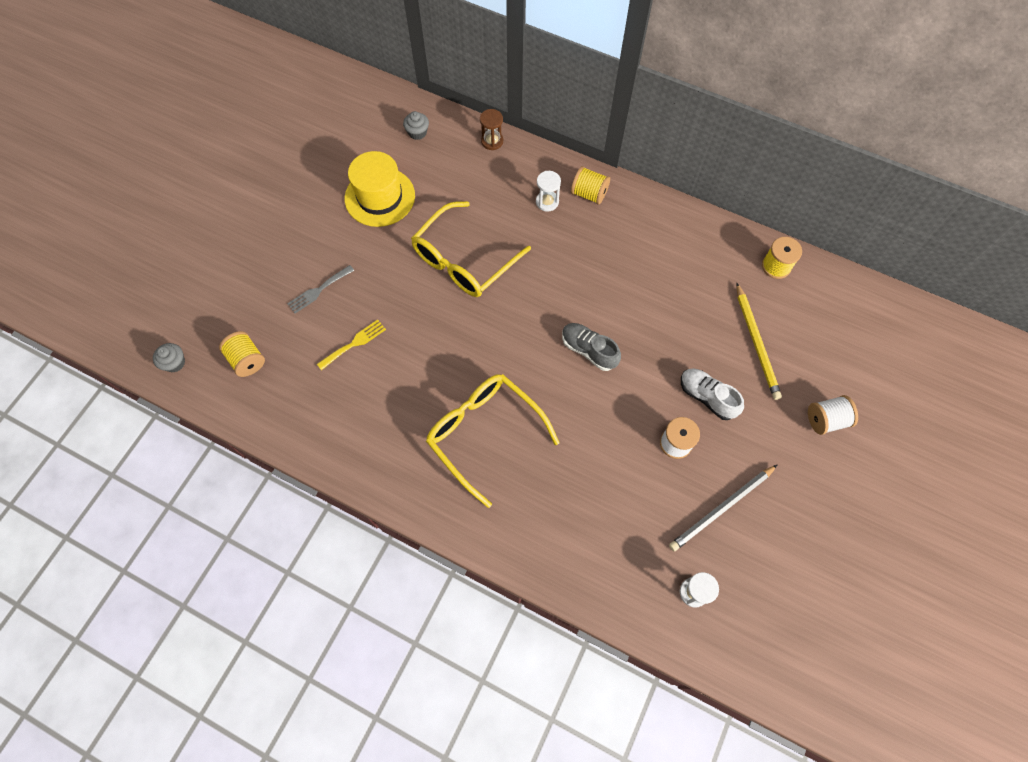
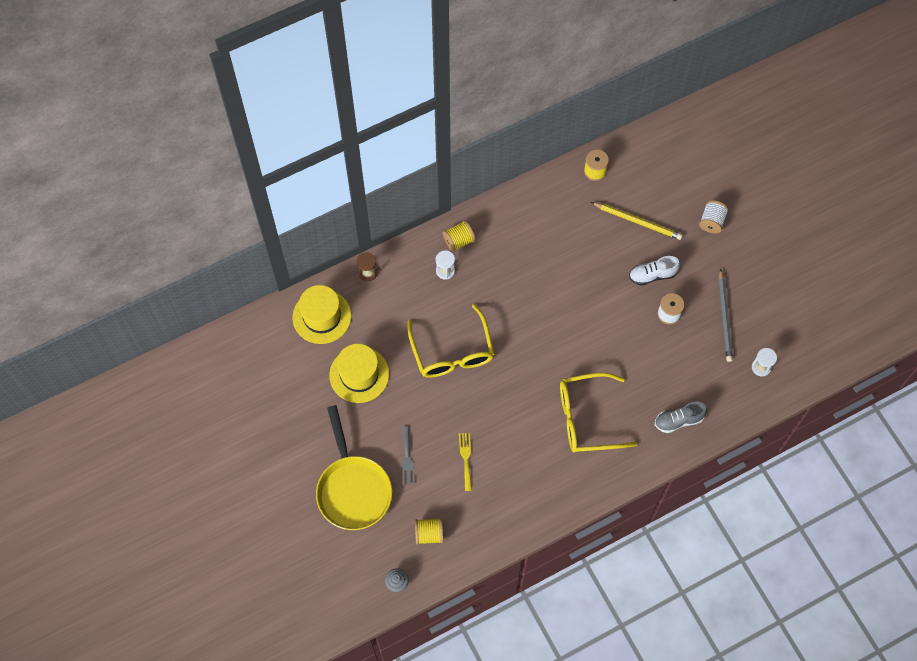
camera: 55 degrees left, 0 degrees up
grey cupcake [403,111,429,140] -> yellow hat [292,285,352,344]
grey shoe [562,323,621,371] -> grey shoe moved to [655,402,707,433]
none -> yellow pan [316,405,392,530]

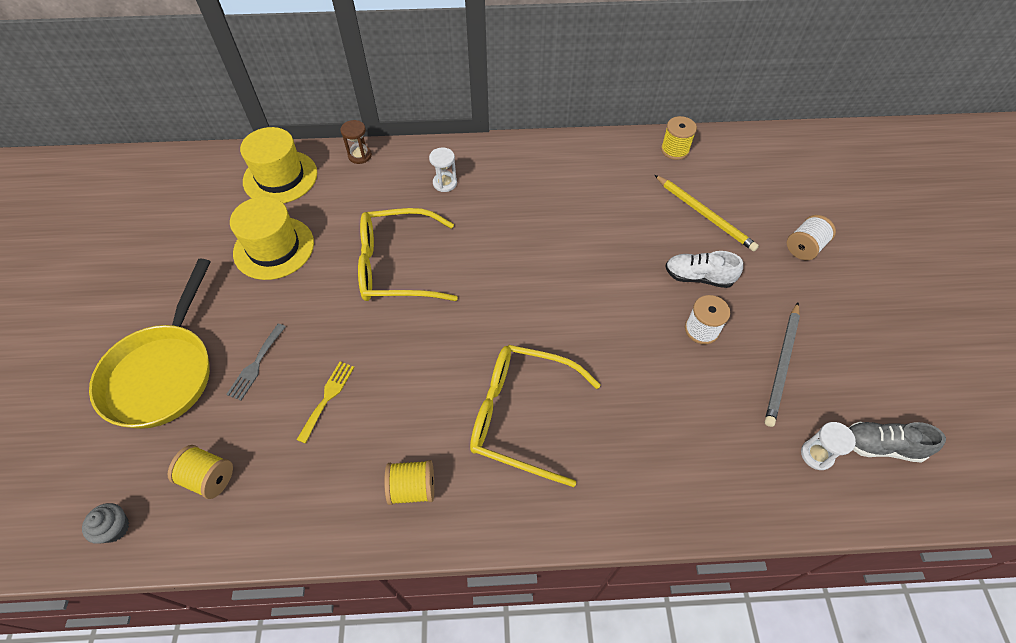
camera: 25 degrees right, 10 degrees down
yellow glasses [408,304,494,378] -> yellow glasses turned 75 degrees clockwise [358,208,458,301]
yellow spool [443,221,475,252] -> yellow spool moved to [384,460,434,505]
grey shoe [655,402,707,433] -> grey shoe moved to [849,422,946,463]

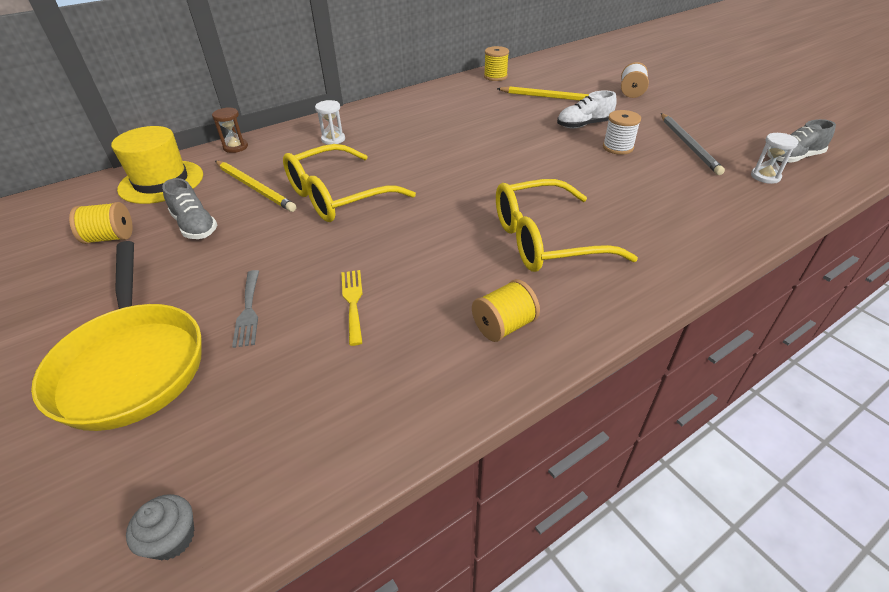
camera: 30 degrees left, 15 degrees down
yellow spool [168,445,233,499] -> yellow spool moved to [69,202,133,244]
yellow hat [230,196,314,280] -> grey shoe [162,178,217,239]
none -> yellow pencil [215,161,296,212]

